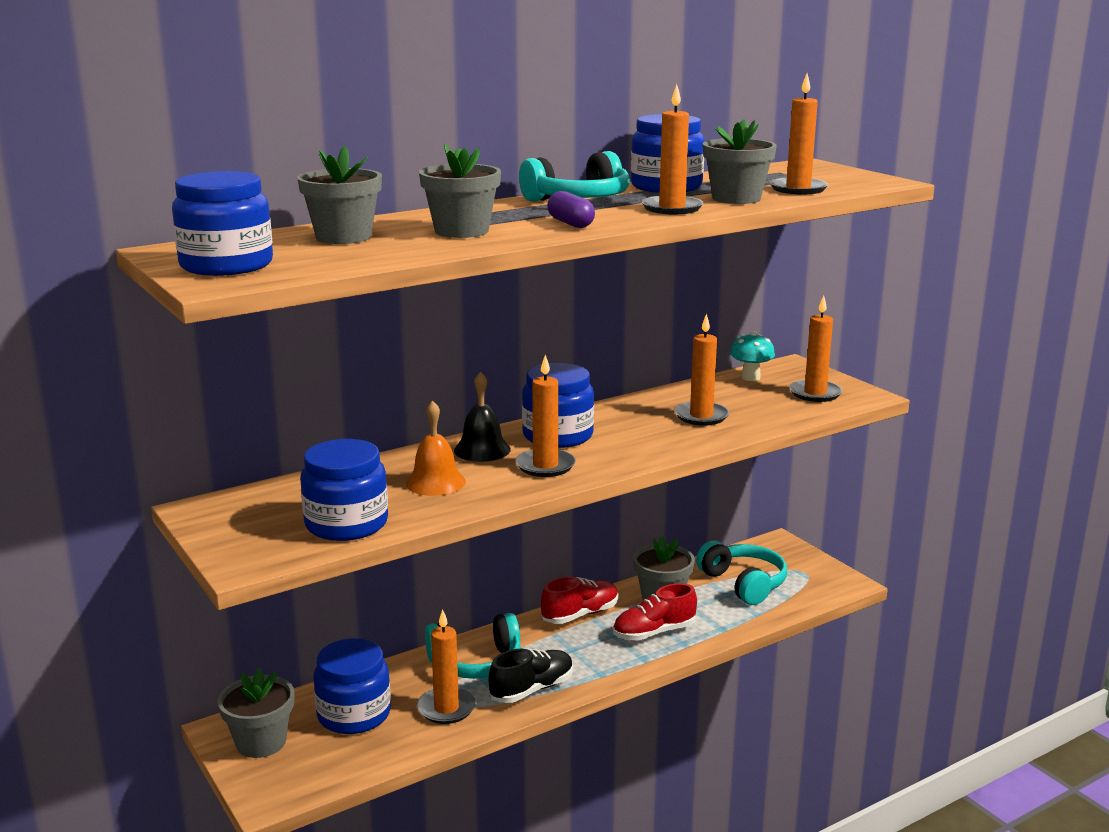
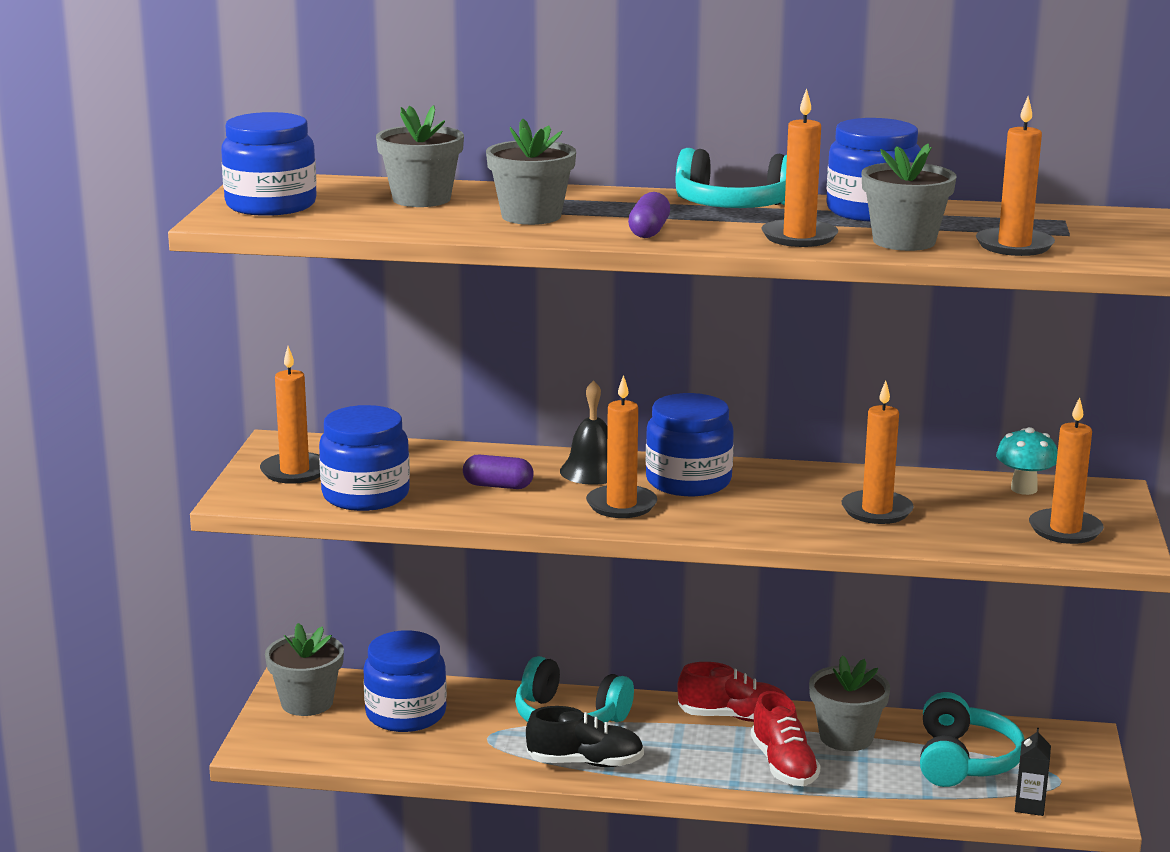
camera: 40 degrees right, 0 degrees up
orange bell [406,400,466,496] -> purple capsule [463,455,534,489]
orange candle [417,609,476,724] -> orange candle moved to [260,346,320,484]
red shoe [613,583,697,641] -> red shoe turned 120 degrees counterclockwise [751,691,820,786]
none -> black carton [1015,728,1051,816]

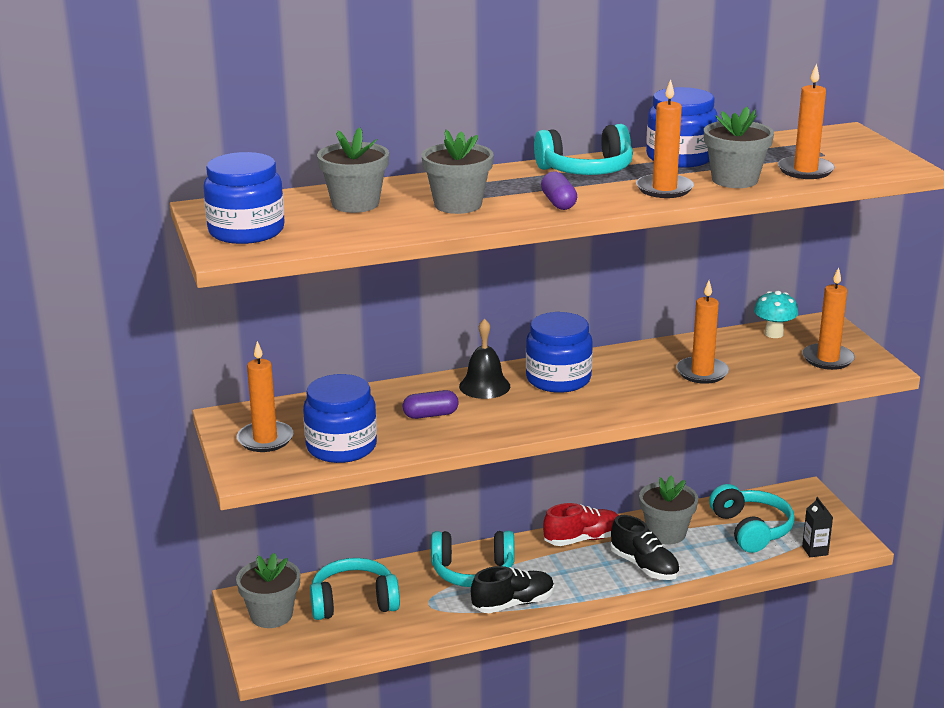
camera: 25 degrees left, 5 degrees up
blue jar [363,630,447,732] -> turquoise headphones [310,558,400,620]
orange candle [586,375,657,518] -> none
red shoe [751,691,820,786] -> black shoe [610,515,680,580]

